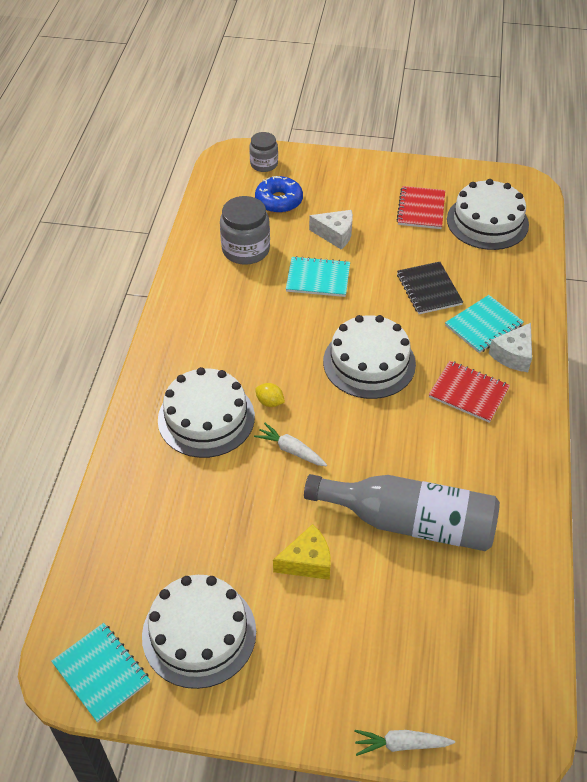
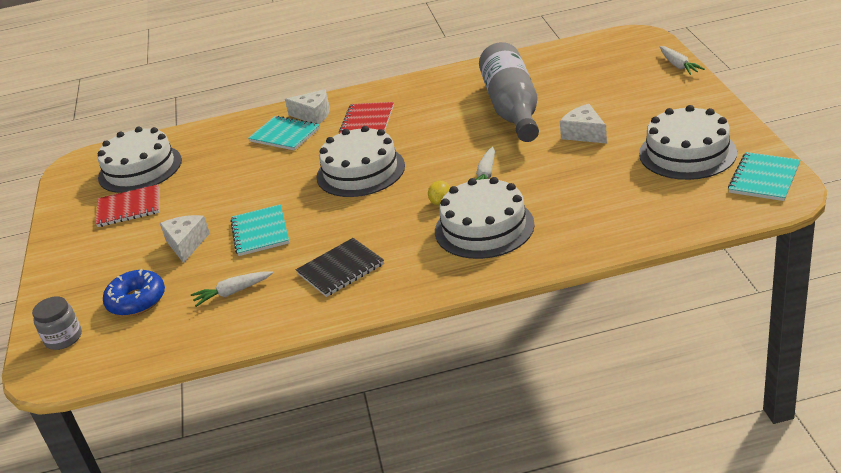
camera: 105 degrees left, 15 degrees down
grey jar [220,196,270,265] -> white carrot [191,271,273,307]
yellow cheese [273,524,331,580] -> white cheese [560,104,607,144]
black notebook [397,262,463,314] -> black notebook moved to [296,238,384,297]

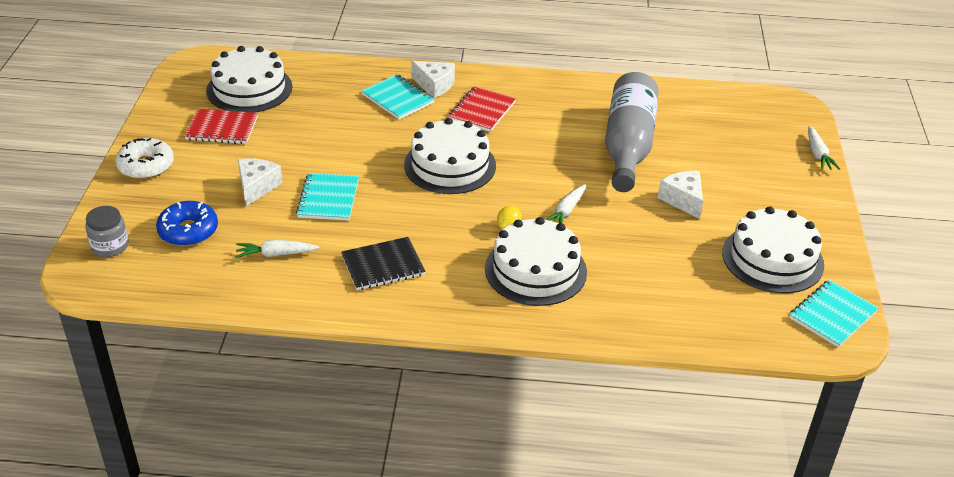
camera: 10 degrees right, 5 degrees up
none -> white donut [116,138,174,179]

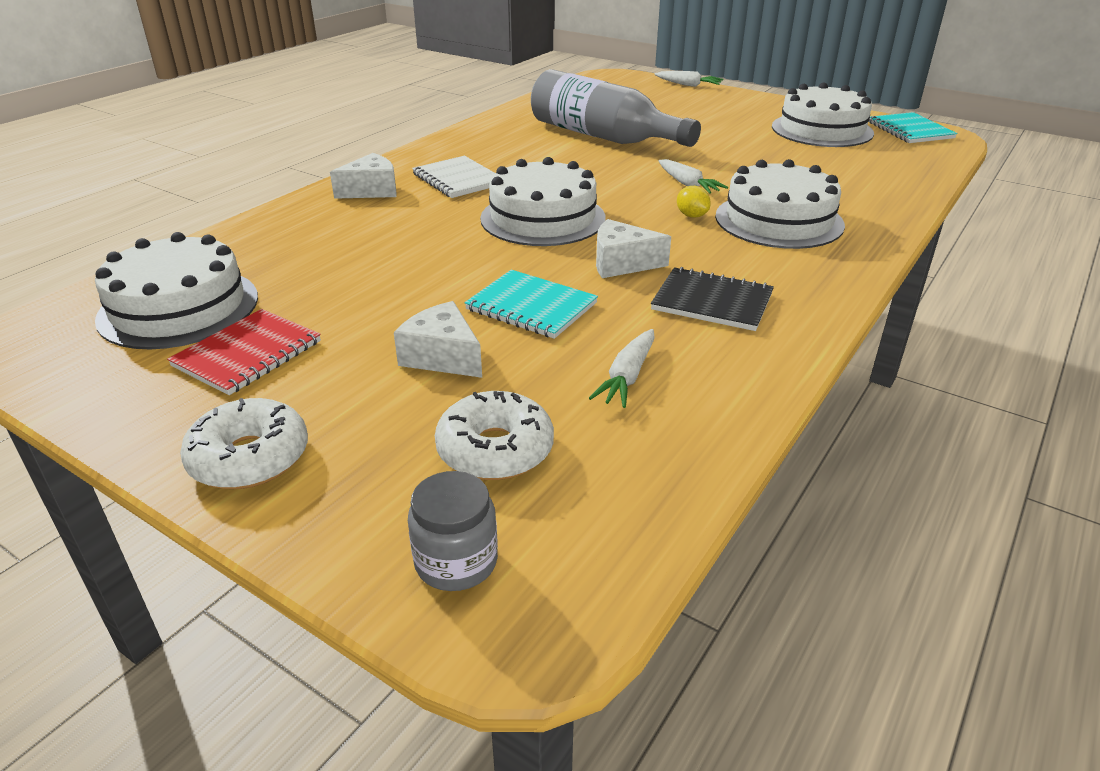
camera: 60 degrees left, 5 degrees down
blue donut [156,201,218,246] -> white donut [435,391,554,480]
black notebook [341,237,426,290] -> black notebook turned 75 degrees counterclockwise [651,267,774,331]
turquoise notebook [361,74,435,119] -> none
red notebook [448,86,516,132] -> white notebook [412,156,495,198]
white cheese [658,171,703,219] -> white cheese moved to [596,219,671,278]

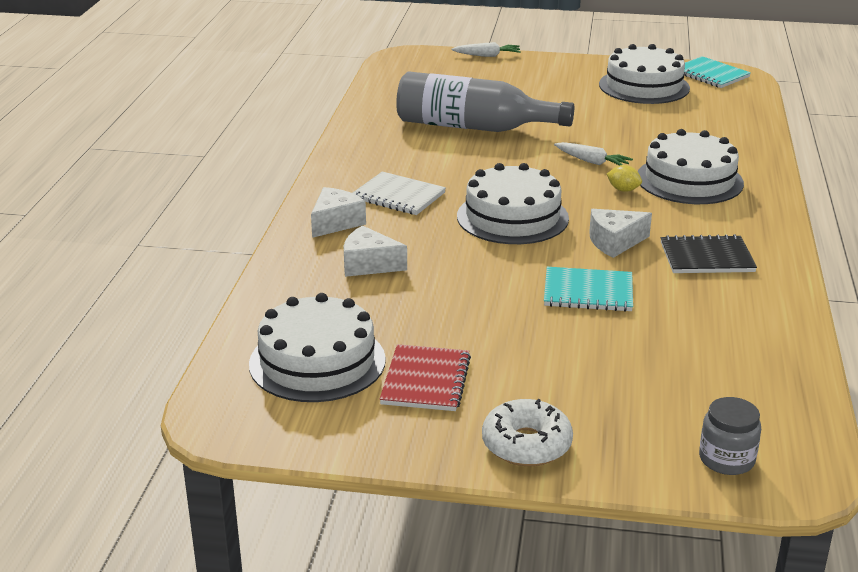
camera: 25 degrees left, 5 degrees down
white cheese [394,301,482,378] -> white cheese moved to [344,225,407,277]
white donut [435,391,554,480] -> none
white carrot [589,329,655,408] -> none

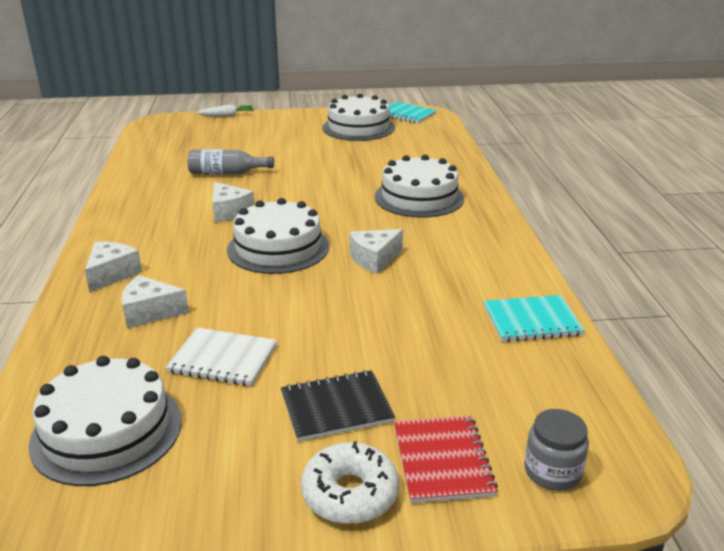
camera: 15 degrees left, 0 degrees up
white notebook [353,171,446,215] -> white notebook moved to [166,327,277,386]
red notebook [380,344,471,411] -> red notebook moved to [394,415,498,503]
grey bottle [396,71,574,132] -> grey bottle [187,149,274,174], size x0.56
turquoise notebook [544,267,633,312] -> turquoise notebook moved to [483,295,585,342]
white carrot [554,142,633,166] -> none
yellow lemon [607,165,642,192] -> none
black notebook [661,234,757,273] -> black notebook moved to [281,370,395,442]
none -> white cheese [212,182,254,222]

